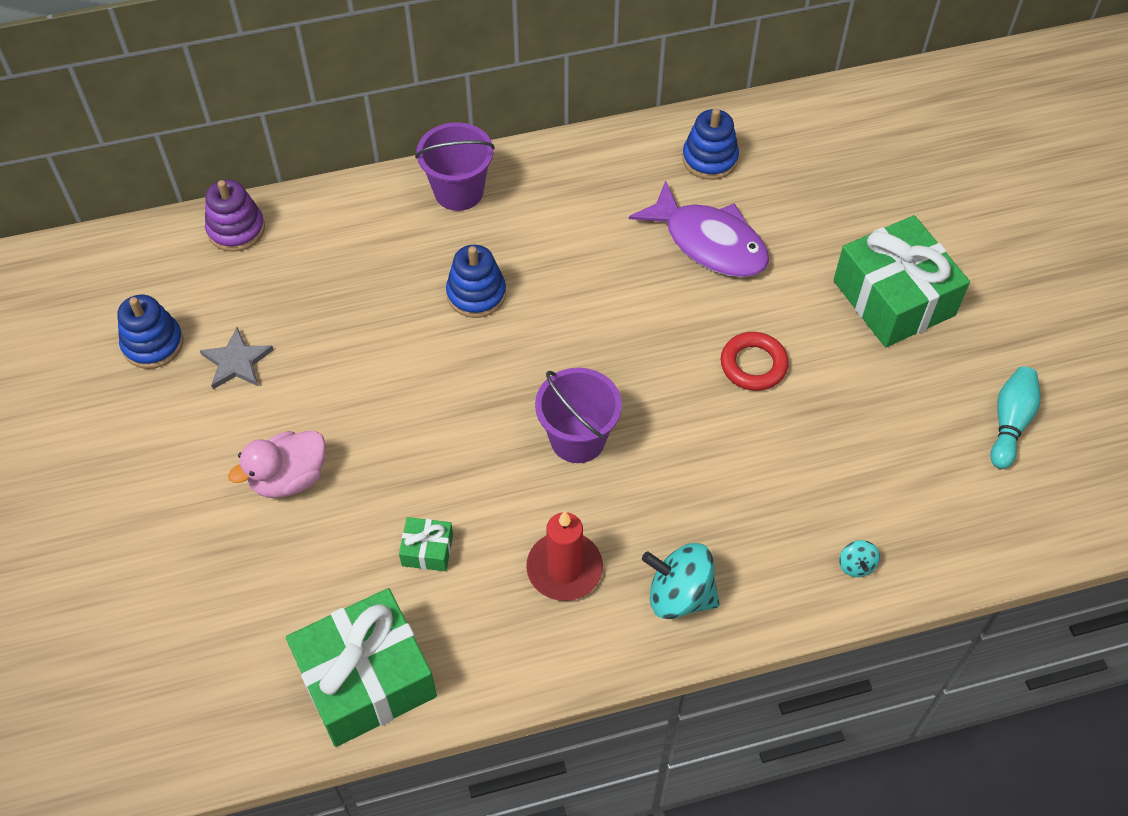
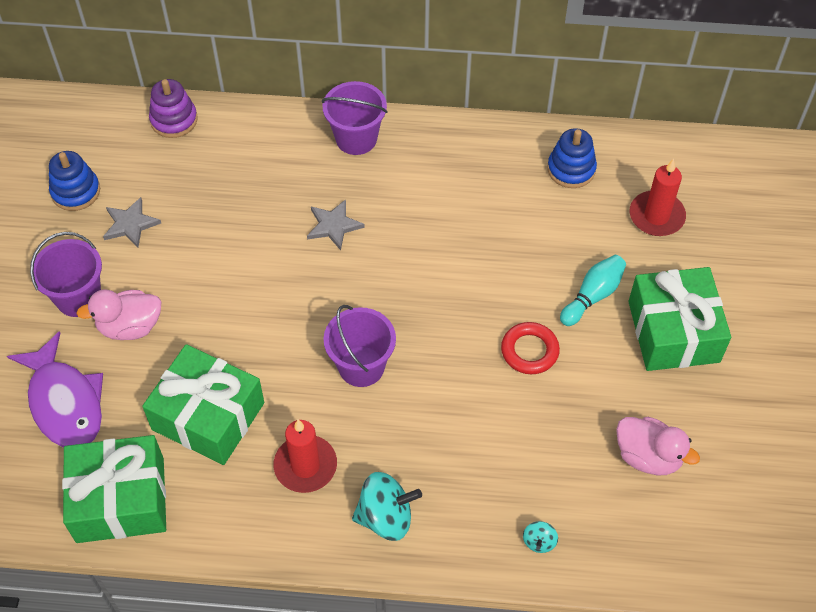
camera: 20 degrees right, 0 degrees up
green gift [399,517,453,571] -> green gift [142,344,264,465], size x2.31
blue stacking toy [446,245,506,318] -> grey star [307,199,365,250]
purple fish [629,180,769,277] -> purple fish moved to [7,331,103,448]
turquoise spinning top [642,543,720,619] -> turquoise spinning top turned 135 degrees clockwise [352,472,422,541]
turquoise bowling pin [990,367,1041,469] -> turquoise bowling pin moved to [560,255,626,326]
none -> purple bucket [30,232,102,317]
none -> pink duck [616,417,700,476]
none -> red candle [630,158,686,236]

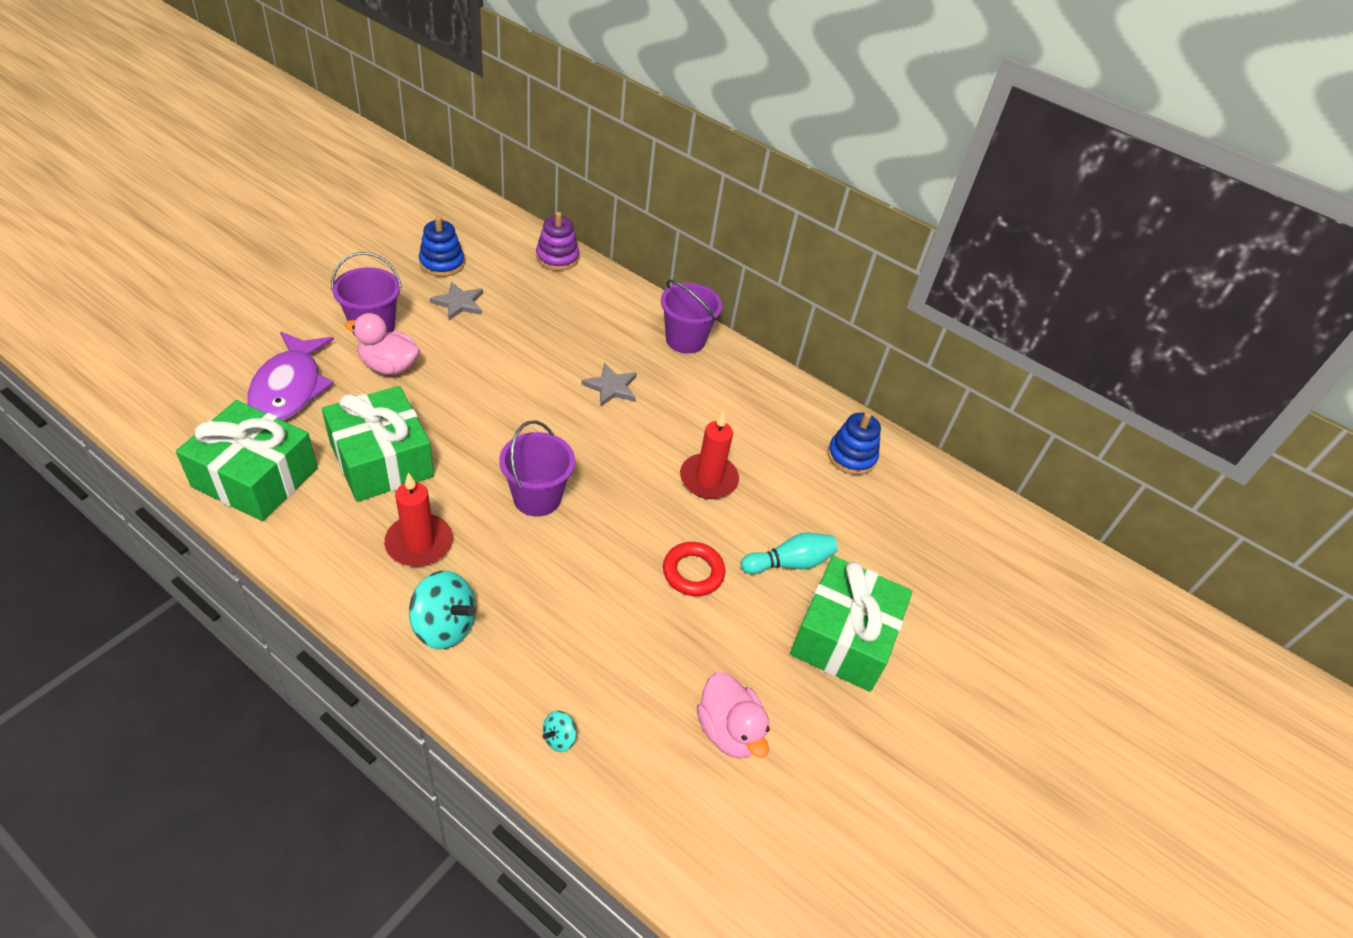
camera: 25 degrees right, 10 degrees down
red candle [630,158,686,236] -> red candle moved to [680,411,739,499]

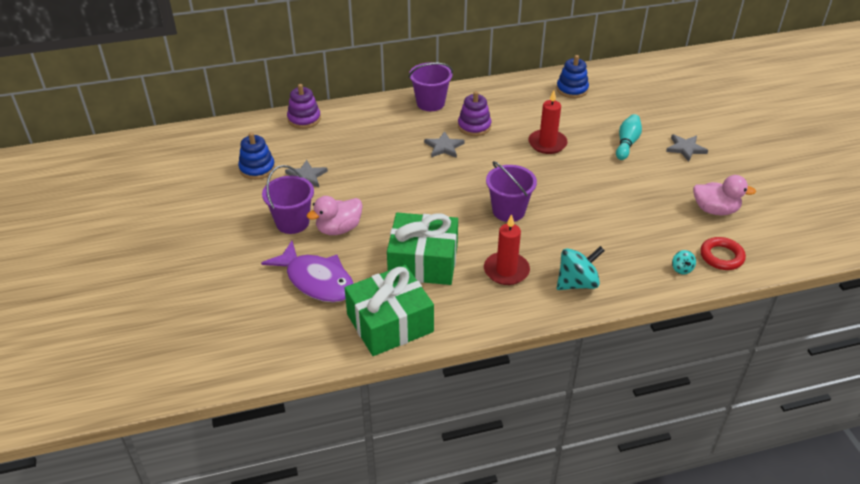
camera: 45 degrees left, 5 degrees down
red ring [663,542,725,596] -> red ring moved to [700,237,746,270]
green gift [790,556,913,692] -> grey star [666,134,708,162]
none -> purple stacking toy [458,91,491,136]

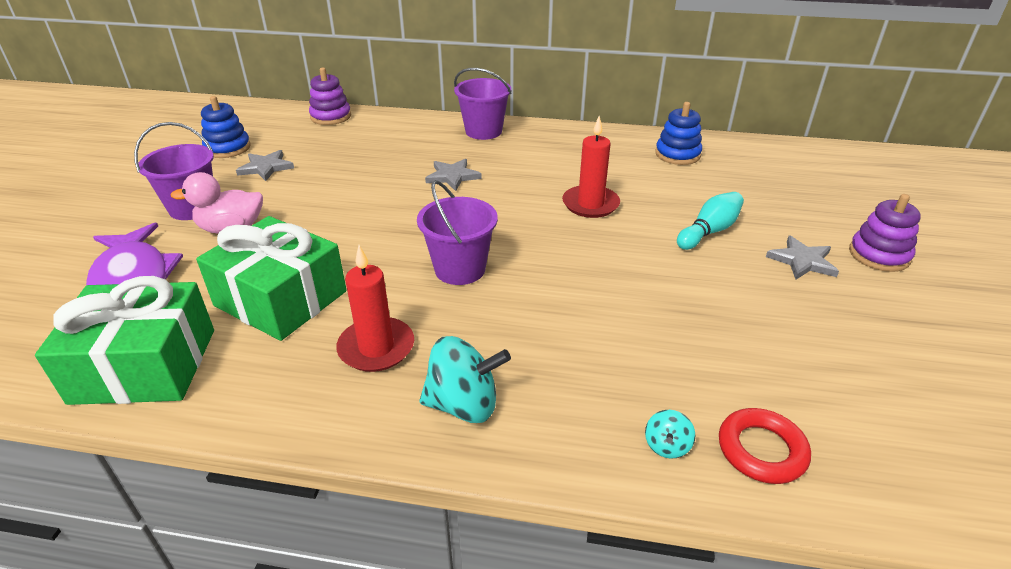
camera: 25 degrees right, 5 degrees down
purple stacking toy [458,91,491,136] -> purple stacking toy moved to [849,194,921,272]
pink duck [693,175,756,215] -> none

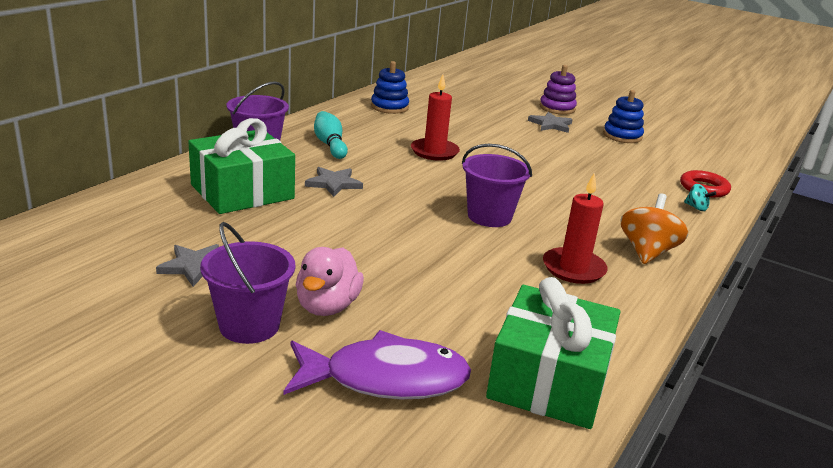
camera: 70 degrees left, 10 degrees down
green gift [196,216,347,341] -> green gift moved to [188,118,295,214]
blue stacking toy [201,96,251,158] -> blue stacking toy moved to [603,90,644,143]
purple stacking toy [309,68,351,125] -> none
turquoise spinning top [419,336,511,423] -> orange spinning top [620,193,688,264]
turquoise bowling pin [677,192,744,250] -> turquoise bowling pin moved to [314,111,348,159]

